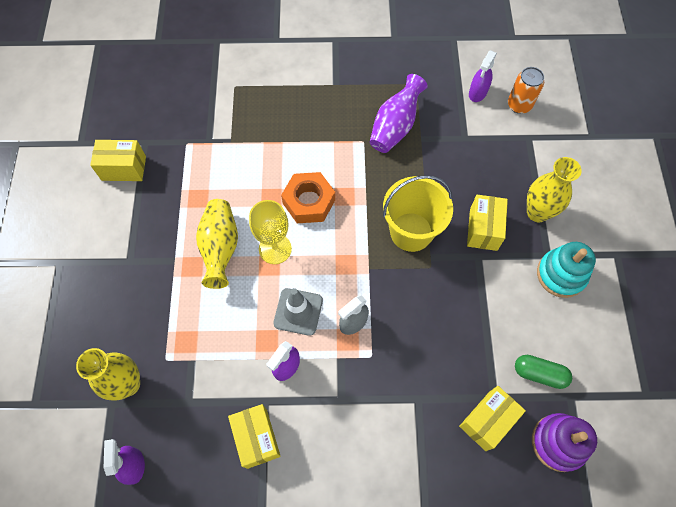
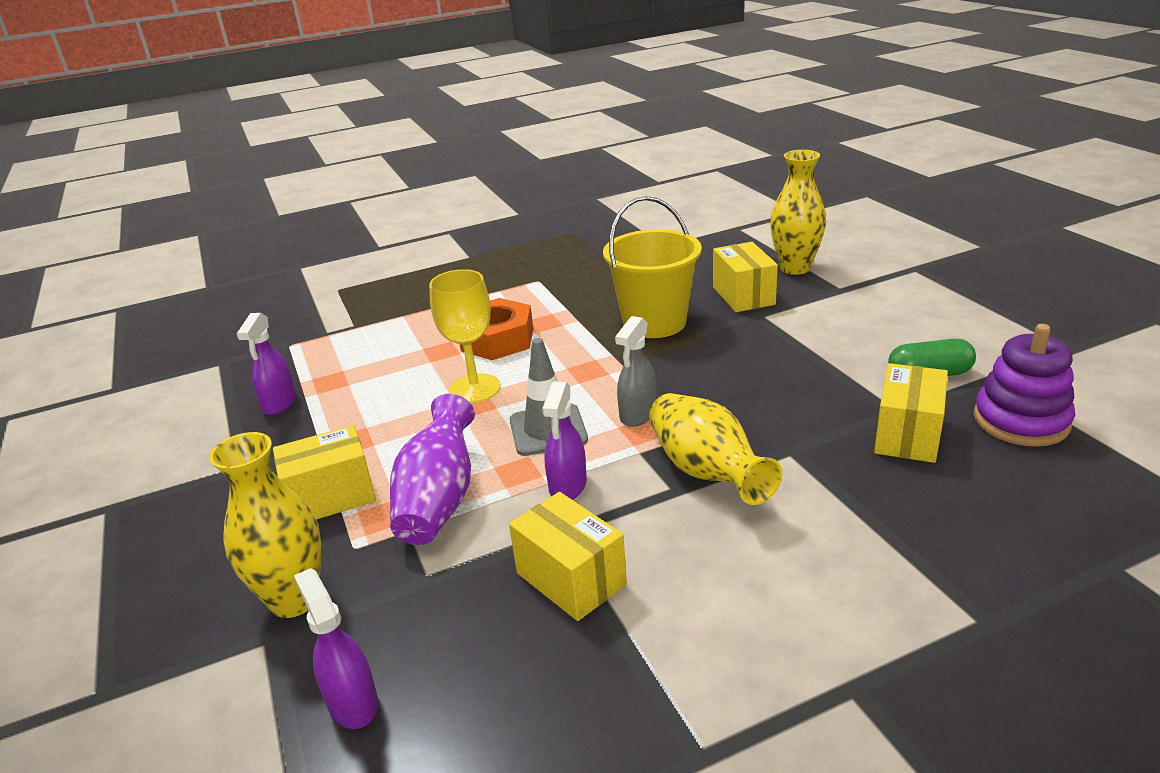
camera: 20 degrees left, 35 degrees down
yellow box [90,140,146,181] -> yellow box moved to [273,425,376,520]
yellow vase [196,199,238,289] -> yellow vase moved to [649,393,782,505]
purple vase [370,74,428,153] -> purple vase moved to [390,394,475,545]
purple spray bottle [469,51,497,102] -> purple spray bottle moved to [237,313,296,415]
orange can [508,67,544,114] -> none
turquoise stacking toy [537,242,596,298] -> none

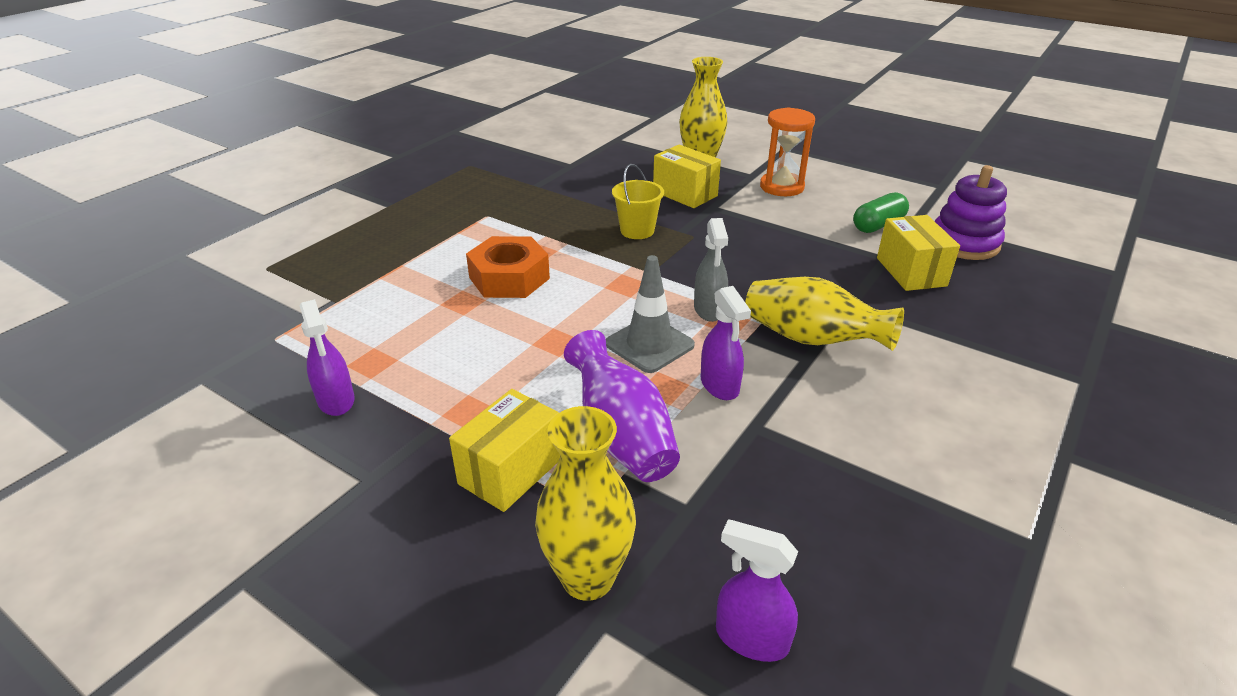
camera: 35 degrees left, 5 degrees up
yellow goblet [429,269,501,403] -> none
yellow box [509,492,627,621] -> none
yellow bucket [603,196,702,338] -> yellow bucket [612,164,664,239], size x0.58
none -> orange hourglass [760,107,815,196]

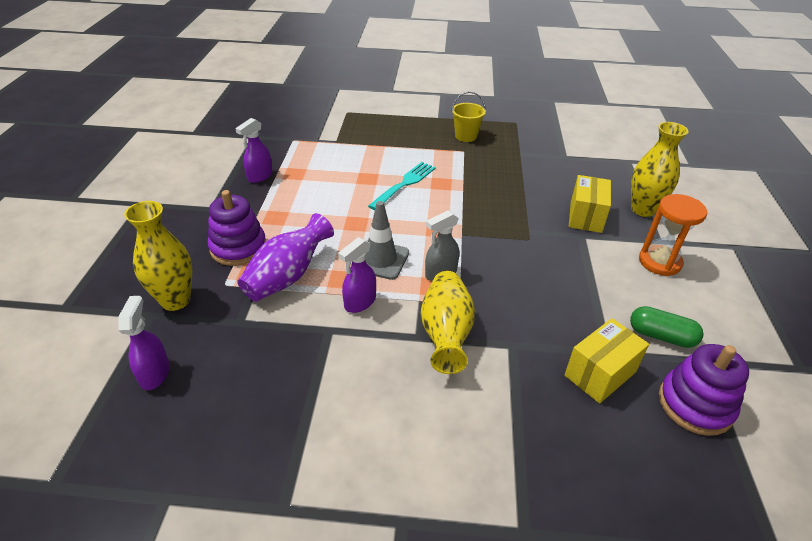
camera: 60 degrees right, 5 degrees up
yellow box [449,389,560,512] -> purple stacking toy [208,190,266,266]
orange nut [466,236,550,298] -> turquoise fork [368,162,436,210]
yellow bucket [612,164,664,239] -> yellow bucket moved to [452,92,486,142]

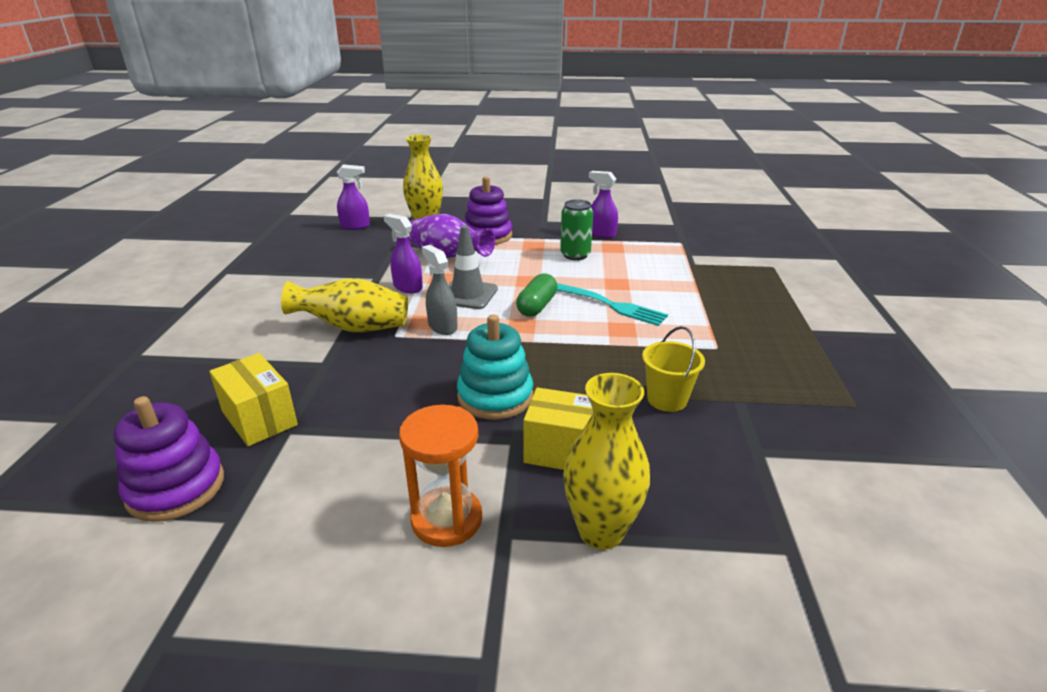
camera: 90 degrees right, 10 degrees down
yellow bucket [452,92,486,142] -> yellow bucket moved to [642,326,705,412]
green capsule [630,306,703,348] -> green capsule moved to [516,273,557,317]
none -> turquoise stacking toy [457,314,533,420]
none -> green can [560,199,593,260]

